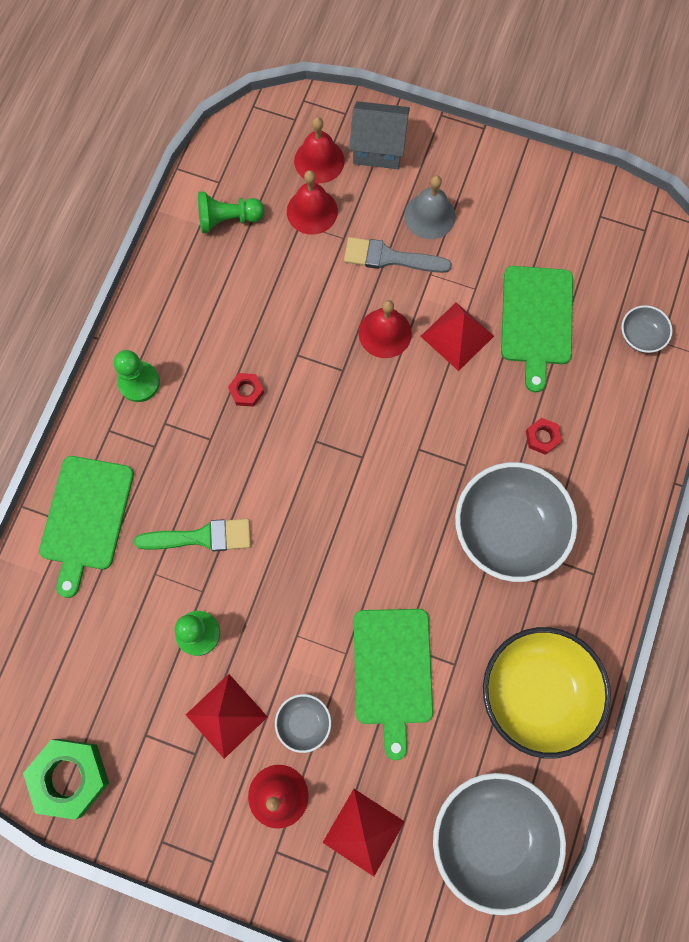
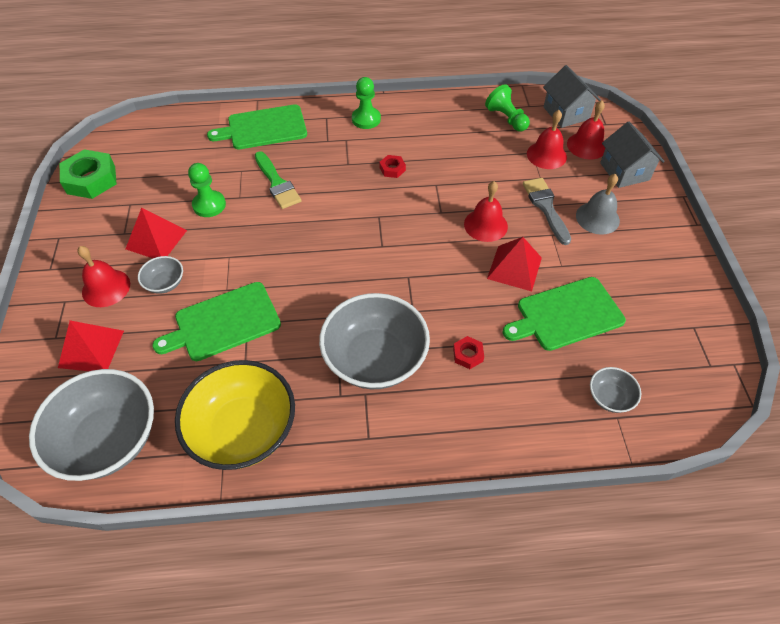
camera: 65 degrees right, 20 degrees down
none -> grey house [543,65,601,128]

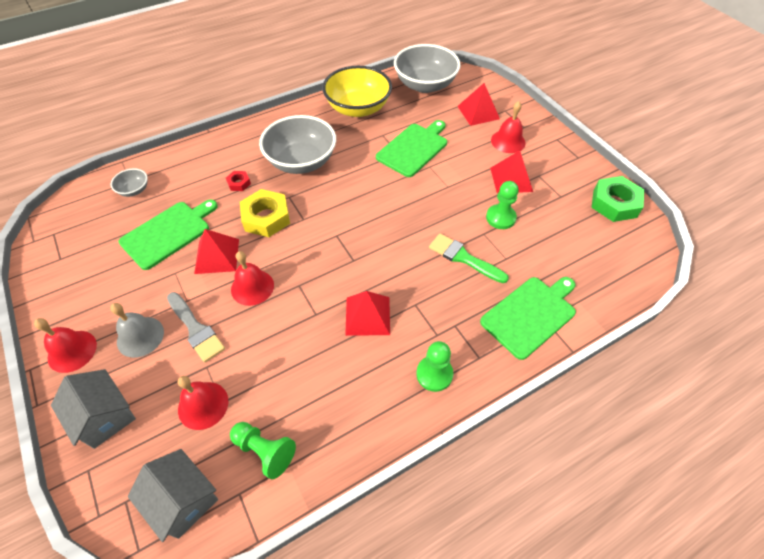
camera: 155 degrees right, 0 degrees up
grey bowl [138,256,183,294] -> none
red nut [379,155,406,178] -> red pyramid [345,291,390,336]
red bell [567,100,605,159] -> red bell moved to [34,318,97,373]
none -> yellow nut [240,189,290,237]

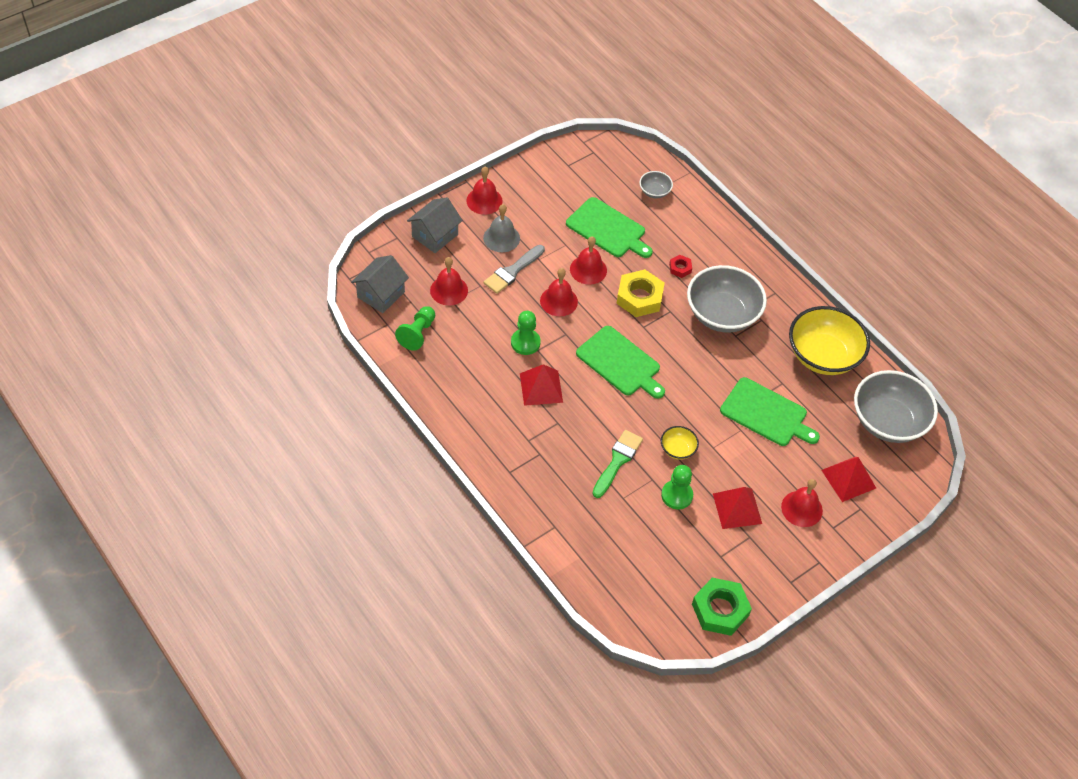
camera: 80 degrees right, 0 degrees up
red pyramid [194,229,239,274] -> red bell [570,236,607,285]
green pawn [416,341,453,392] -> green pawn moved to [511,311,541,355]
green cutting board [480,277,576,360] -> green cutting board moved to [576,326,665,399]
none -> yellow bowl [661,426,699,460]

